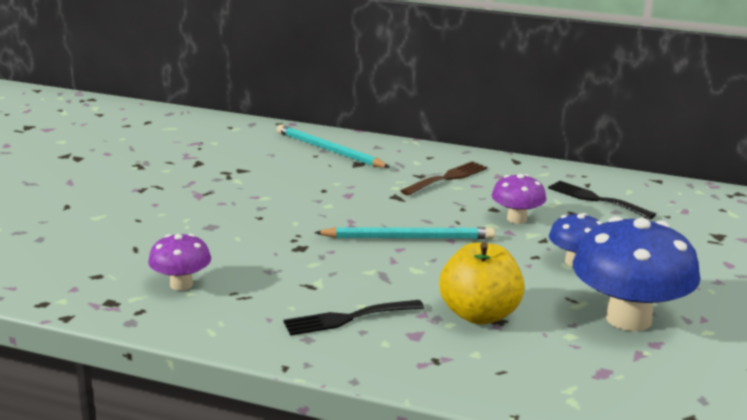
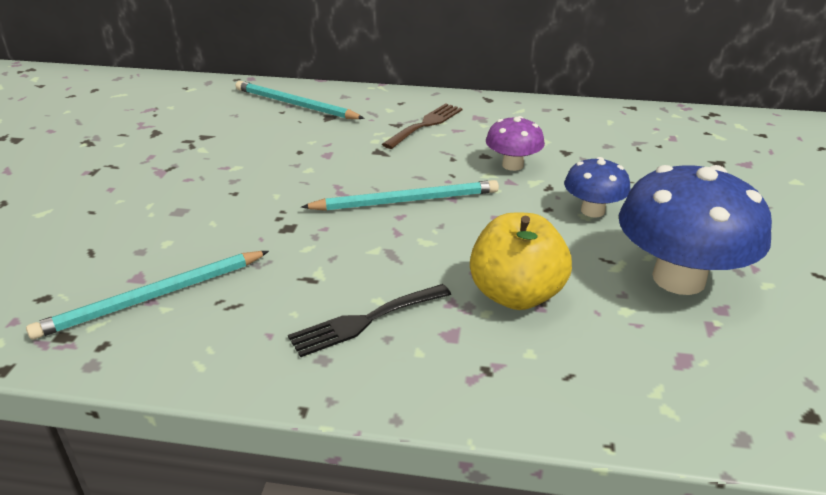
camera: 10 degrees left, 10 degrees up
purple mushroom [148,234,211,290] -> turquoise pencil [26,251,269,340]
black fork [548,181,656,219] -> none

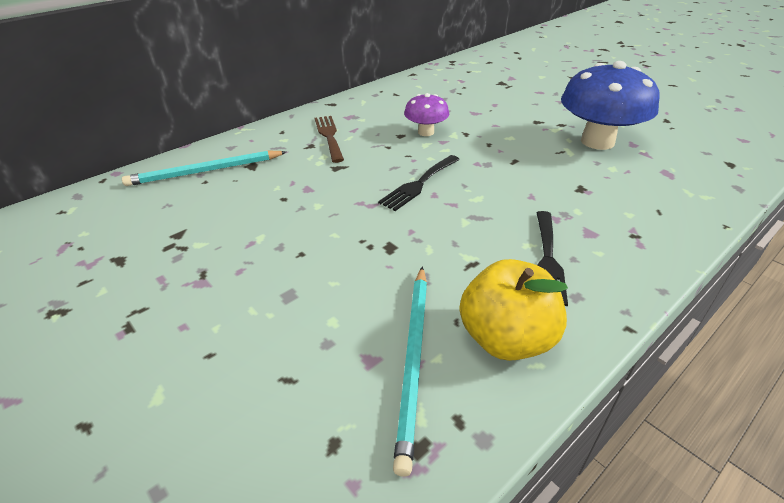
camera: 50 degrees left, 5 degrees up
turquoise pencil [301,180,499,211] -> black fork [378,155,460,211]
yellow apple [470,213,572,310] -> yellow apple moved to [460,259,568,361]
blue mushroom [564,157,631,218] -> none

